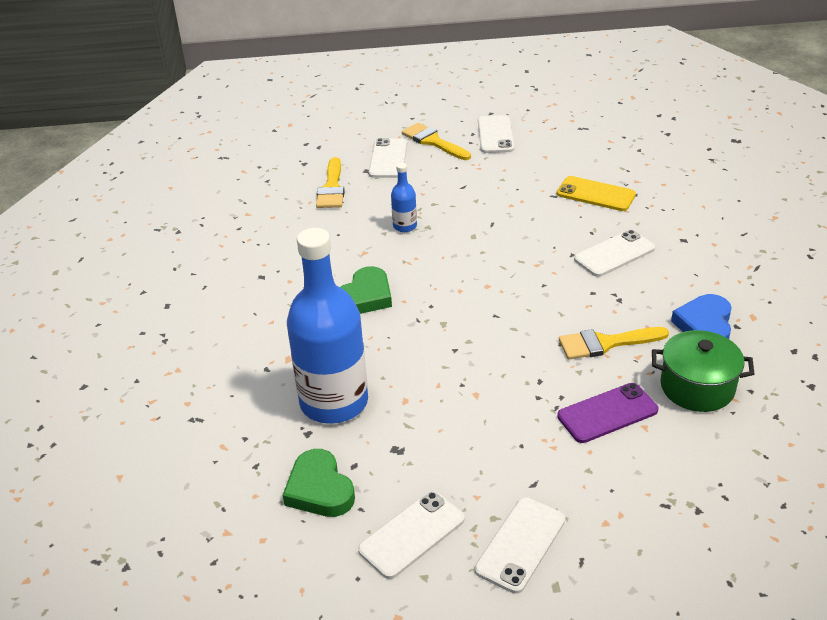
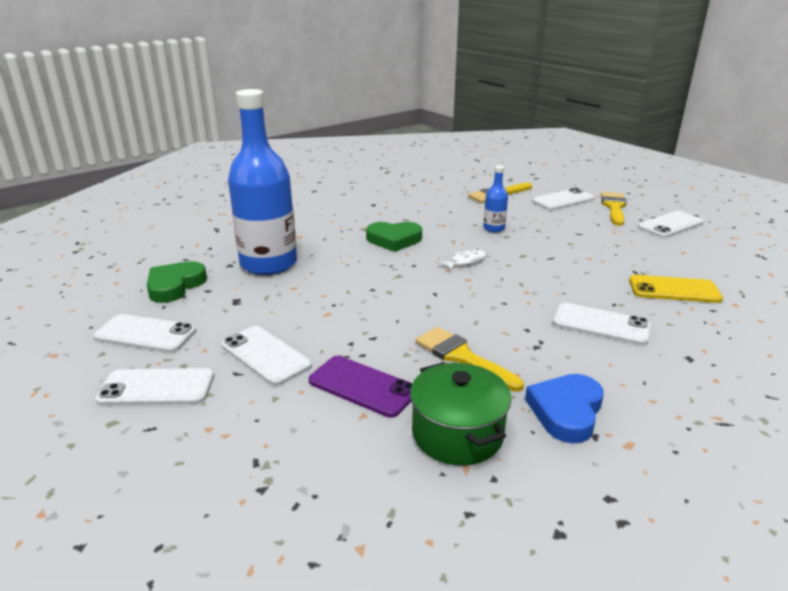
camera: 55 degrees right, 10 degrees down
yellow phone [557,176,636,211] -> yellow phone turned 75 degrees counterclockwise [629,275,723,303]
blue heart [671,294,732,339] -> blue heart turned 45 degrees counterclockwise [525,374,604,443]
none -> white phone [221,326,312,386]
none -> white fish [438,249,486,270]

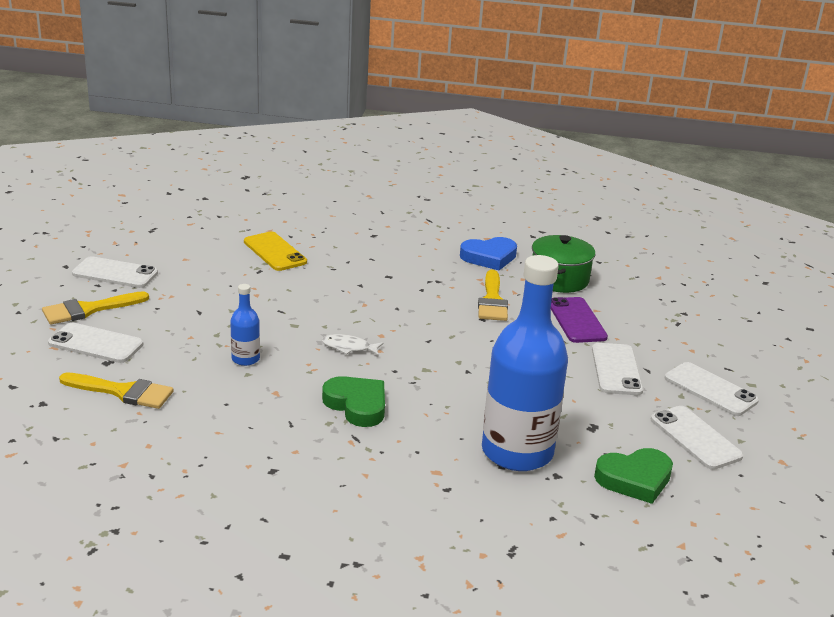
camera: 135 degrees left, 0 degrees up
white phone [553,303,651,345] -> none

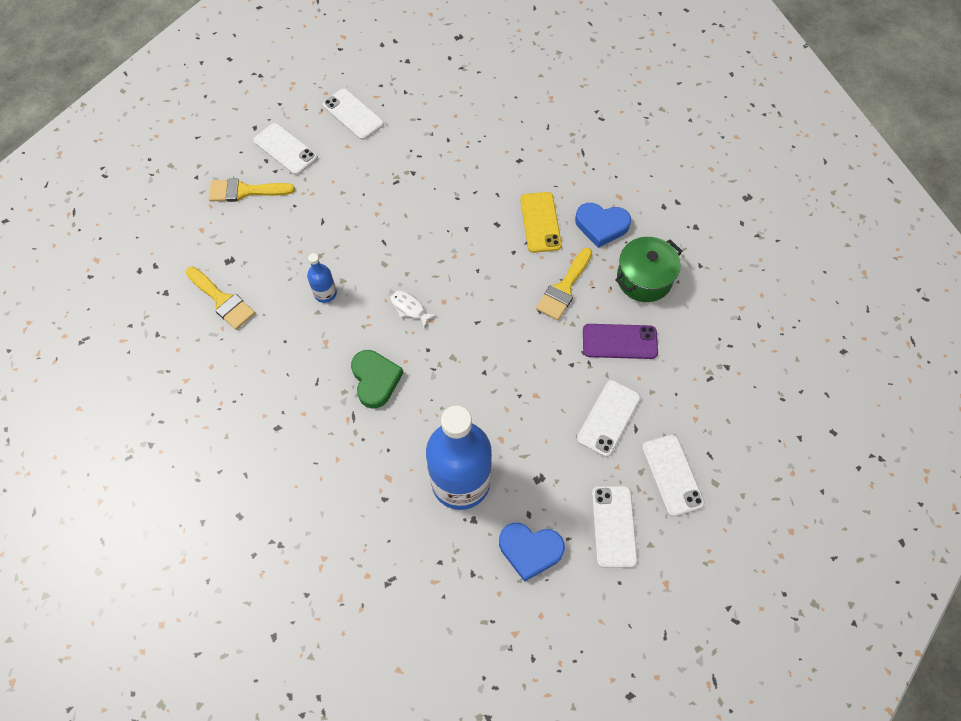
camera: 30 degrees right, 35 degrees up
white phone [48,323,144,363] -> white phone moved to [322,89,384,140]
yellow phone [244,232,307,271] -> yellow phone moved to [520,192,562,253]
purple phone [551,297,608,343] -> purple phone turned 75 degrees clockwise [583,324,658,359]
green heart [594,448,673,504] -> blue heart [499,523,565,582]

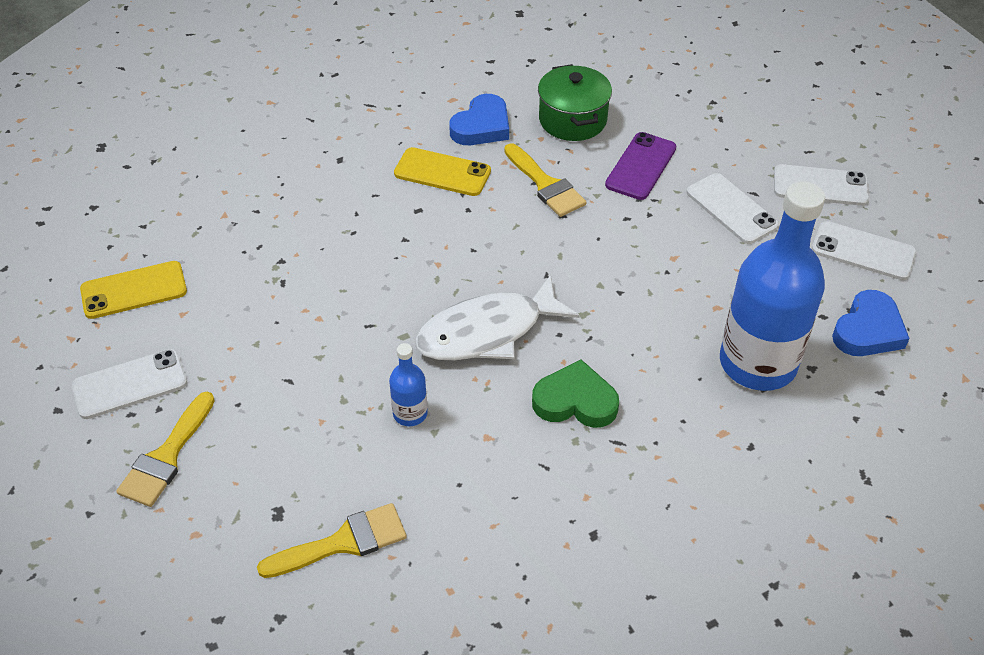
camera: 65 degrees left, 15 degrees down
white phone [322,89,384,140] -> yellow phone [80,261,187,319]
white fish [390,291,436,328] -> white fish [415,275,580,361], size x2.25

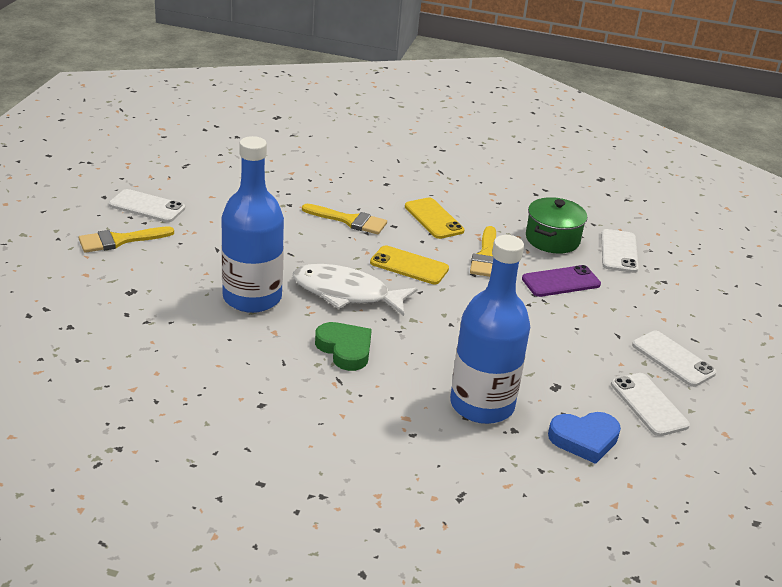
camera: 40 degrees right, 15 degrees down
yellow phone [80,261,187,319] -> yellow phone moved to [370,245,449,284]
yellow brush [257,503,407,578] -> yellow brush moved to [302,204,387,234]
blue bottle [389,343,428,426] -> blue bottle [221,136,284,313], size x2.33
blue heart [449,94,509,145] -> none
white phone [687,173,779,244] -> white phone moved to [601,229,639,273]

